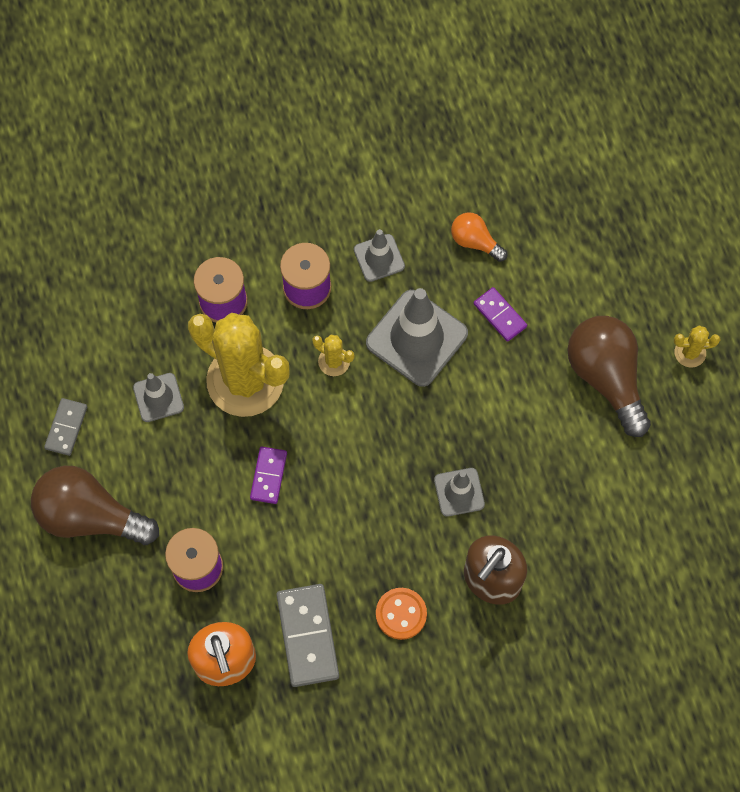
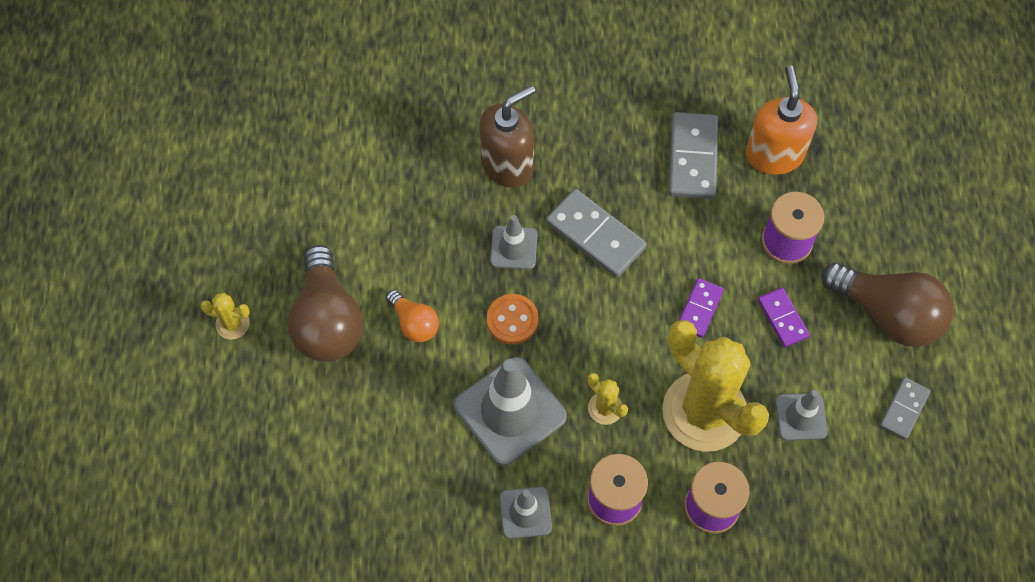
camera: 165 degrees left, 5 degrees down
orange button [376,588,427,640] -> orange button moved to [487,294,539,344]
orange light bulb [451,212,507,262] -> orange light bulb moved to [386,290,439,342]
purple domino [473,287,527,342] -> purple domino moved to [758,288,810,347]
none -> grey domino [546,189,647,278]

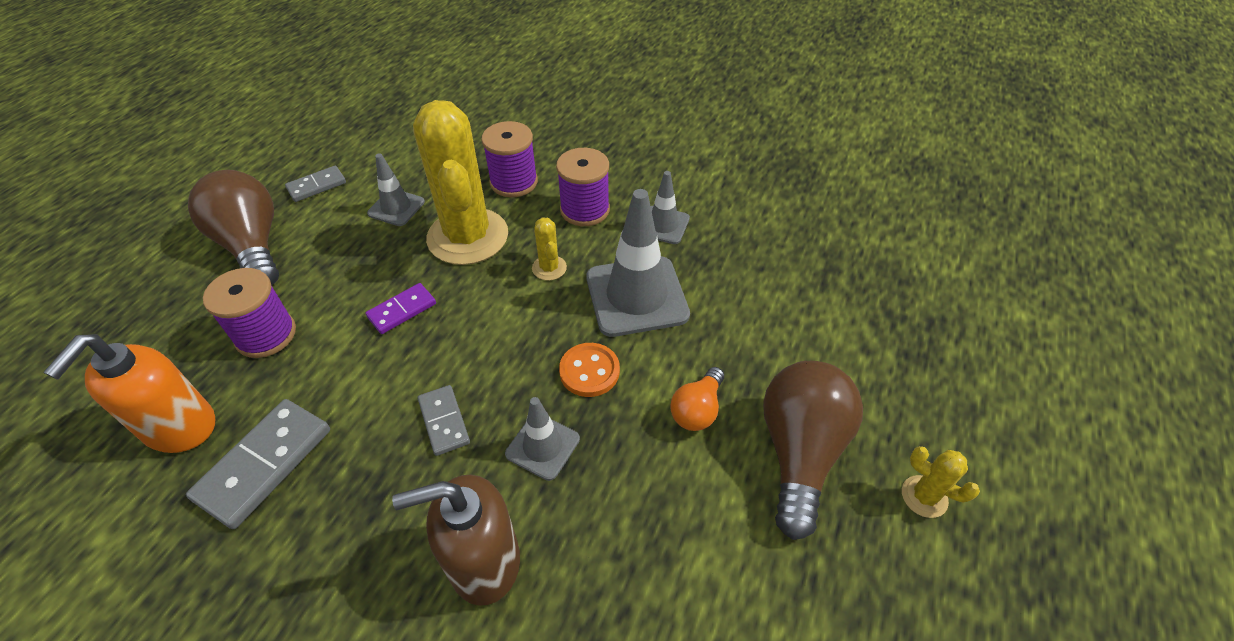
camera: 155 degrees left, 15 degrees down
orange light bulb [386,290,439,342] -> orange light bulb turned 135 degrees counterclockwise [670,367,724,431]
grey domino [546,189,647,278] -> grey domino [418,385,470,456], size x0.59
purple domino [758,288,810,347] -> none

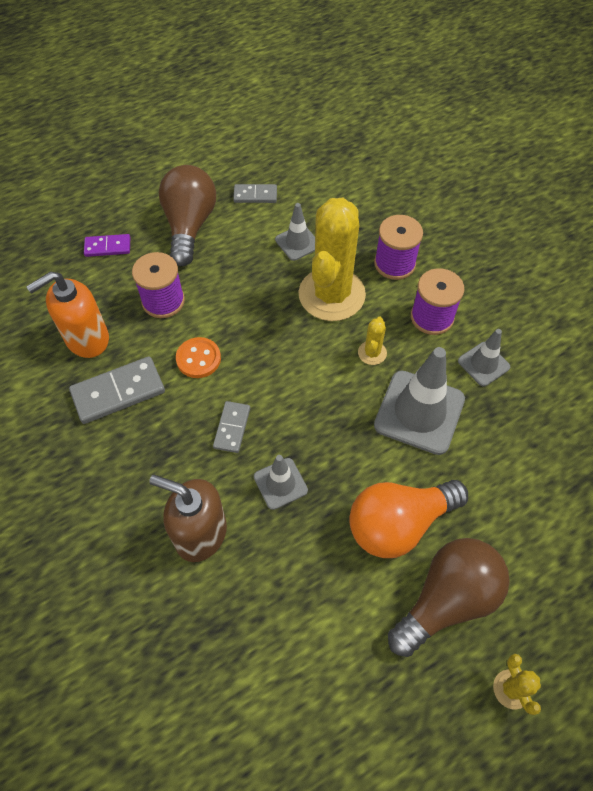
camera: 35 degrees right, 10 degrees up
purple domino [366,283,436,334] -> purple domino moved to [84,234,130,257]
orange button [559,343,620,397] -> orange button moved to [176,337,221,378]
orange light bulb [670,367,724,431] -> orange light bulb [349,480,468,558], size x1.92

